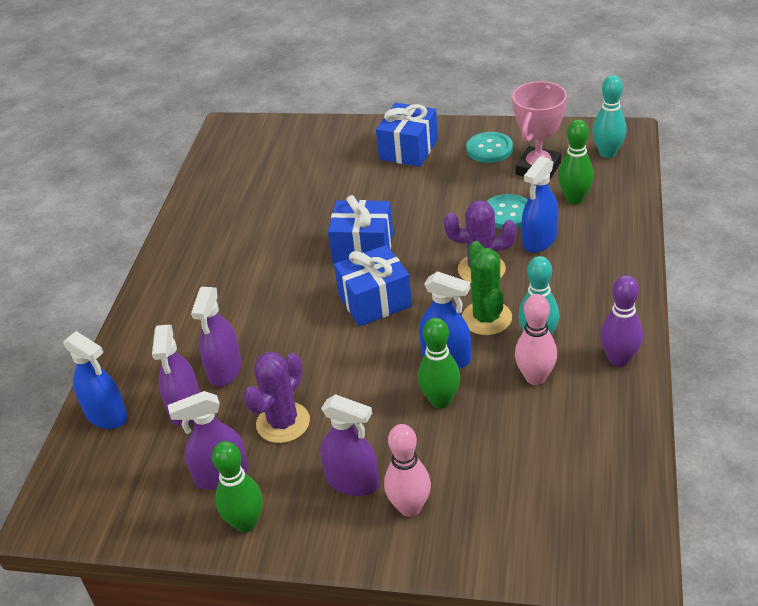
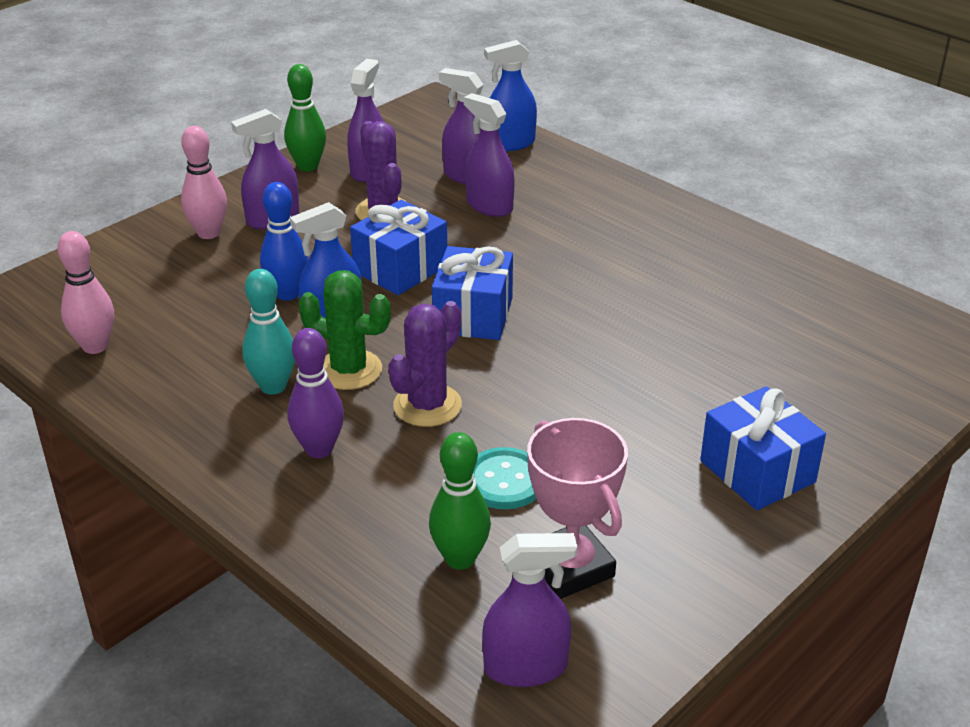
camera: 120 degrees right, 5 degrees down
blue gift [328,195,393,263] -> blue gift moved to [350,199,447,295]
green bowling pin [418,318,460,408] -> blue bowling pin [260,182,308,301]
turquoise button [466,132,513,163] -> none
pink bowling pin [515,294,557,385] -> pink bowling pin moved to [57,231,114,354]
blue spray bottle [522,156,558,253] -> none
turquoise bowling pin [592,75,627,158] -> purple spray bottle [482,533,577,687]
purple bowling pin [600,275,643,367] -> purple bowling pin moved to [287,328,344,458]

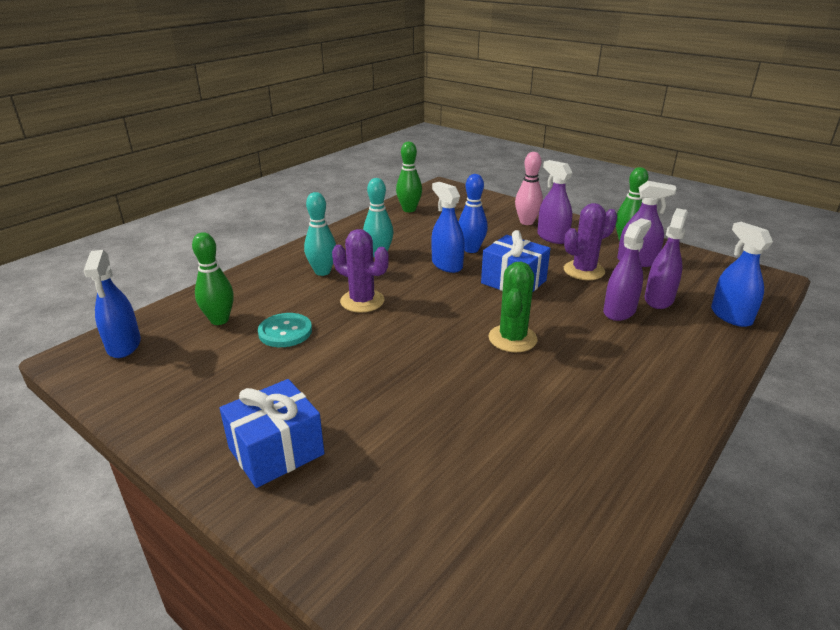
camera: 85 degrees right, 5 degrees down
pink bowling pin [57,231,114,354] -> green bowling pin [396,142,422,212]
purple bowling pin [287,328,344,458] -> turquoise bowling pin [304,192,336,276]
green cactus [298,270,391,390] -> green cactus moved to [489,262,537,352]
blue gift [432,246,513,340] -> none
purple spray bottle [482,533,577,687] -> blue spray bottle [84,250,141,358]
pink trophy [527,418,628,599] -> none

